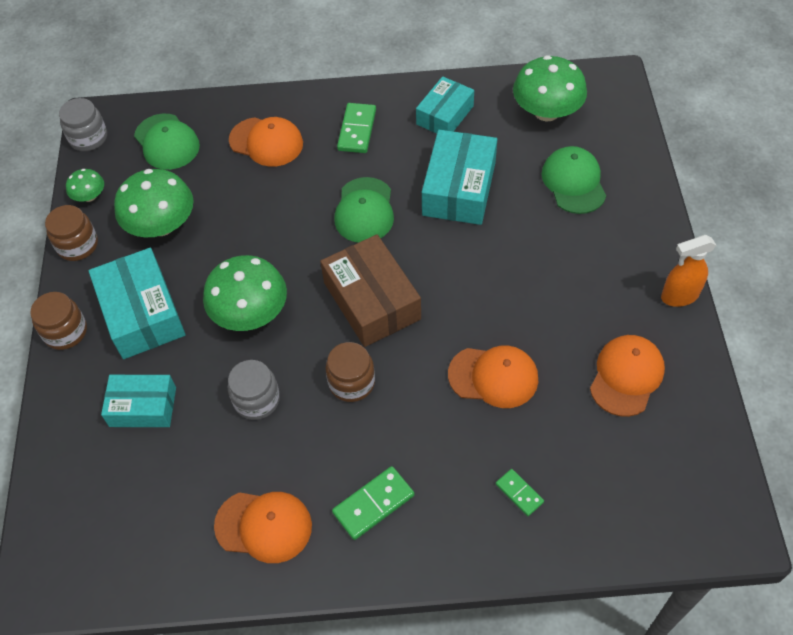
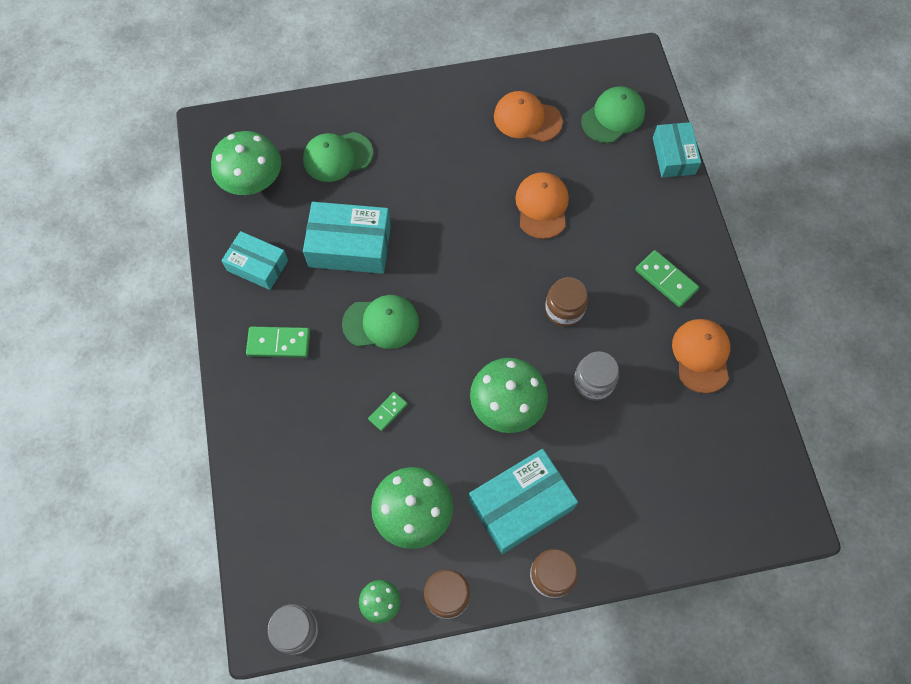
camera: 100 degrees left, 10 degrees up
turquoise box [101,375,176,427] -> turquoise box moved to [653,122,701,178]
green cap [134,114,200,170] -> green cap moved to [581,86,645,143]
orange cap [229,117,303,167] -> none
brown box [320,234,421,347] -> none
green domino [496,469,544,516] -> green domino moved to [368,392,407,431]
orange spray bottle [661,235,717,307] -> none

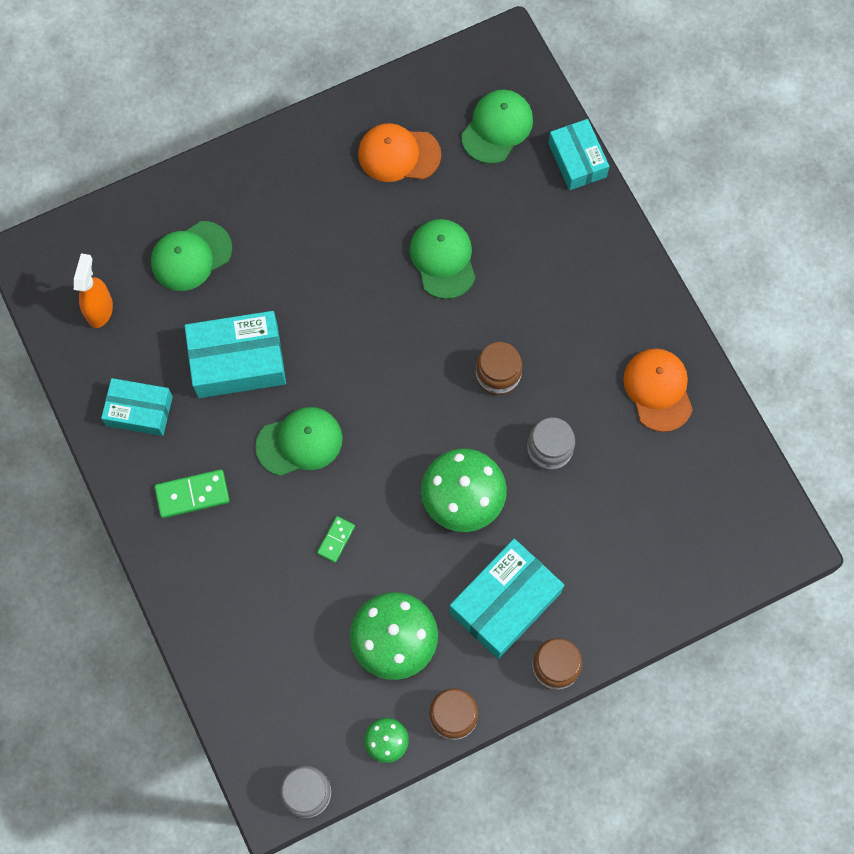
camera: 15 degrees left, 5 degrees up
green mushroom [211,131,281,195] -> orange spray bottle [74,253,113,328]
orange cap [515,172,569,239] -> green cap [409,219,475,299]
green domino [635,250,699,307] -> none

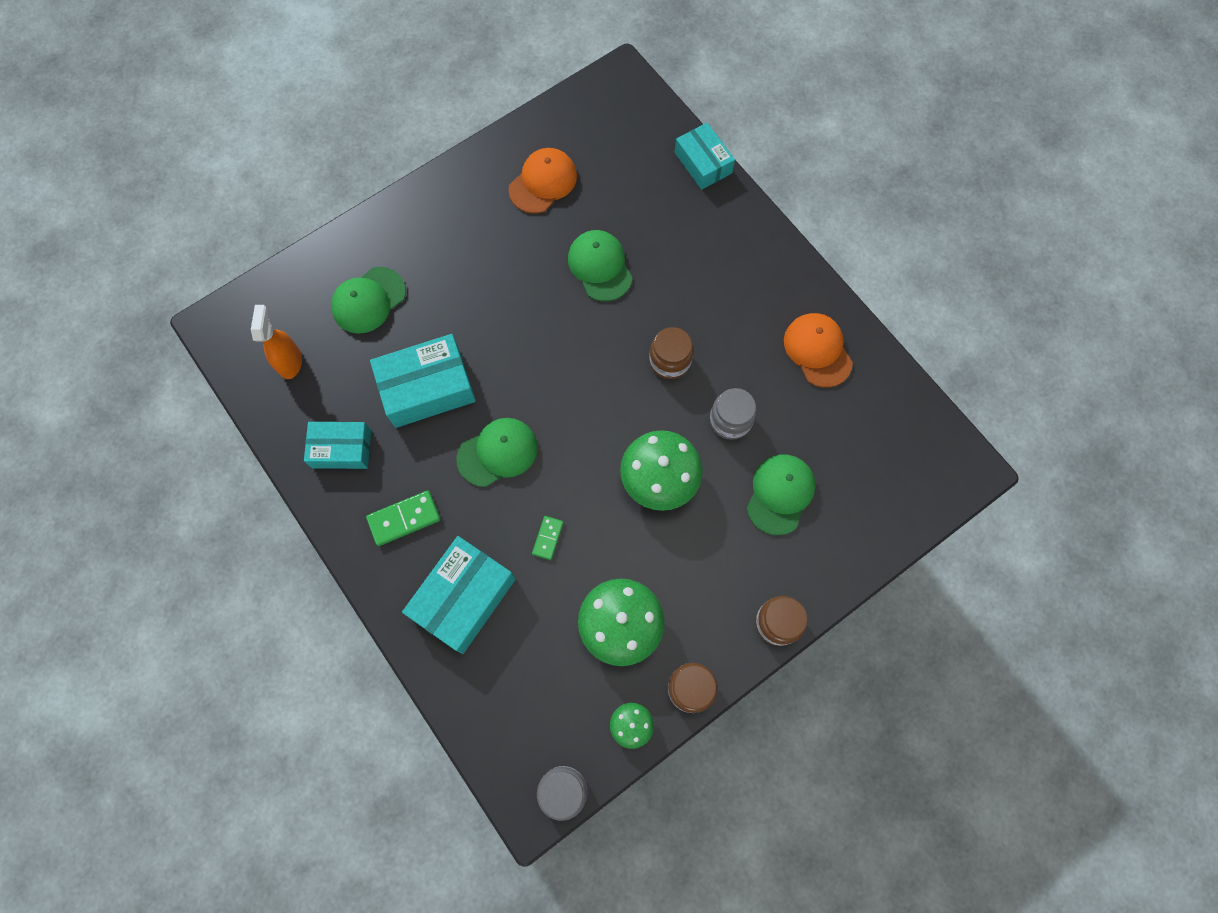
camera: 10 degrees left, 0 degrees up
orange cap [358,123,441,182] -> orange cap turned 135 degrees clockwise [509,148,577,213]
turquoise box [449,539,564,659] -> turquoise box moved to [402,536,516,654]
green cap [461,90,533,164] -> green cap moved to [747,455,815,535]

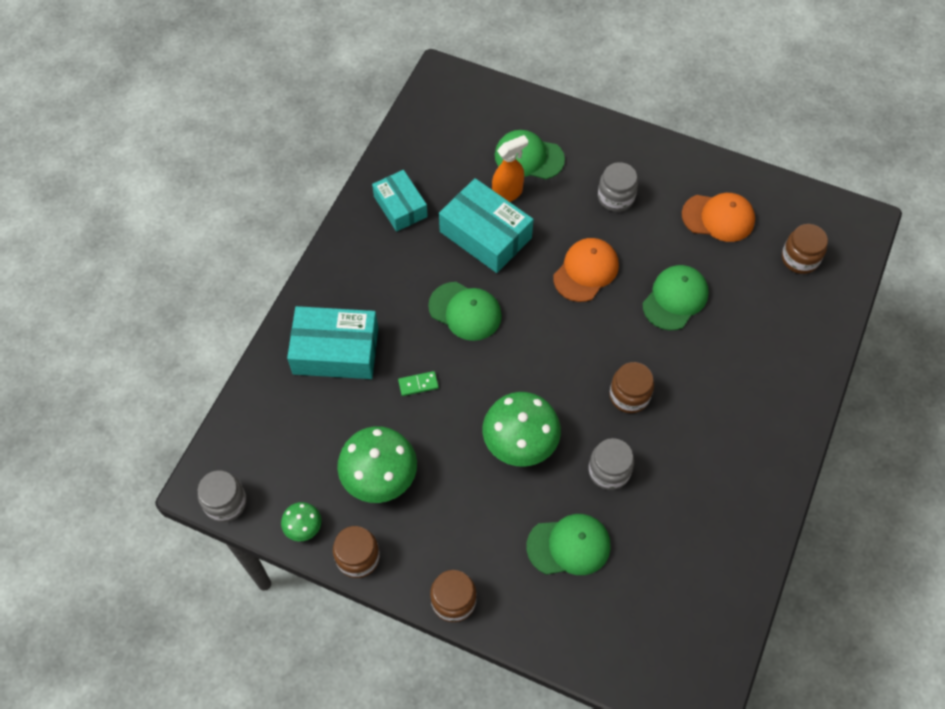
camera: 60 degrees right, 10 degrees down
orange spray bottle [251,305,302,379] -> orange spray bottle moved to [492,135,528,202]
green domino [366,490,440,546] -> none
turquoise box [675,123,735,190] -> none
orange cap [784,313,853,388] -> orange cap moved to [553,238,619,302]
none -> grey jar [598,162,638,212]
none -> brown jar [782,224,828,274]

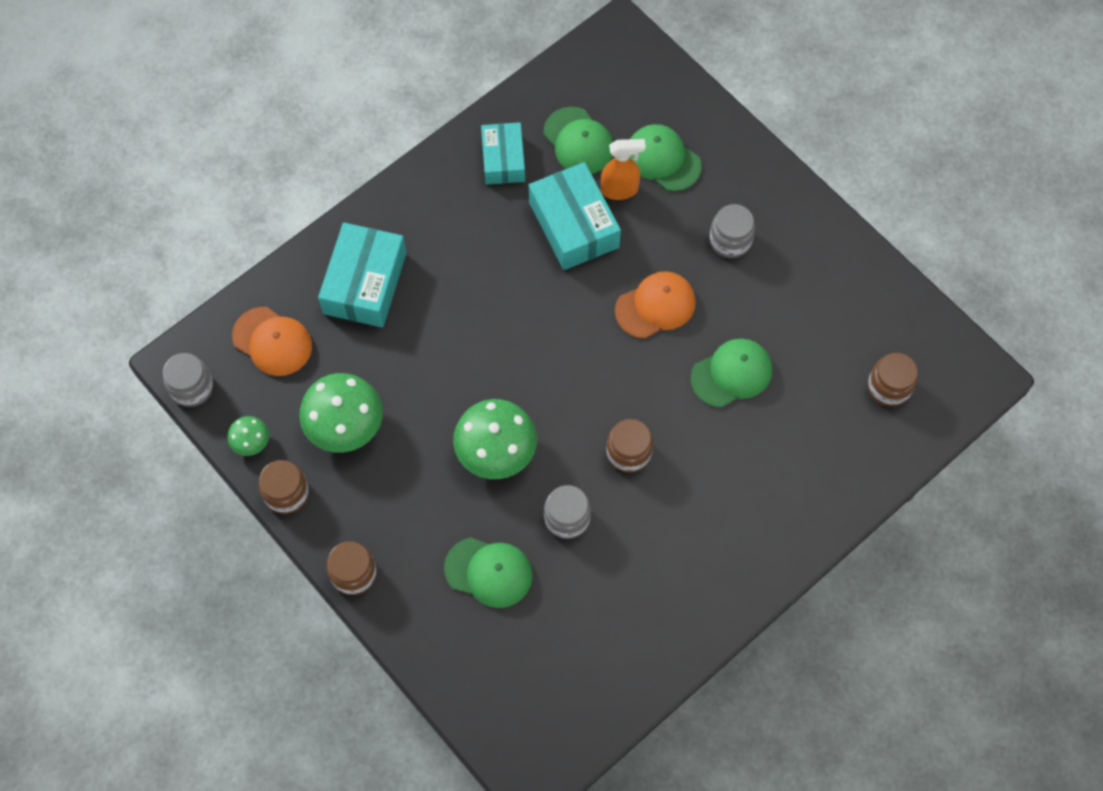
camera: 25 degrees right, 5 degrees up
turquoise box [287,306,378,379] -> turquoise box turned 75 degrees clockwise [318,223,406,328]
green domino [398,371,439,396] -> none
green cap [428,282,502,341] -> green cap moved to [544,107,613,174]
orange cap [682,193,755,242] -> orange cap moved to [232,307,312,376]

